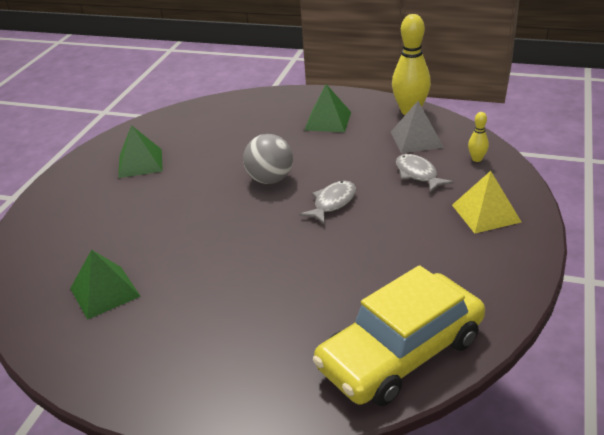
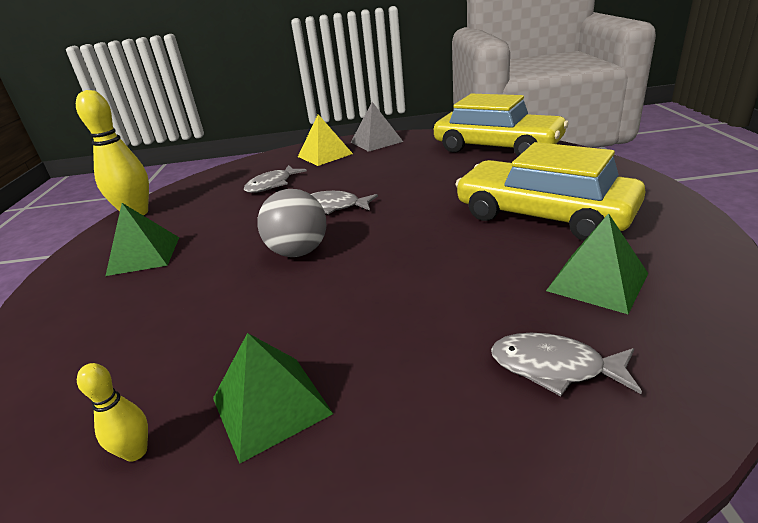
camera: 110 degrees left, 5 degrees down
grey pyramid [391,101,444,153] -> grey pyramid moved to [351,102,403,152]
yellow bowling pin [468,112,489,162] -> yellow bowling pin moved to [77,363,148,462]
none -> yellow car [455,142,646,241]
none -> grey fish [491,333,642,396]

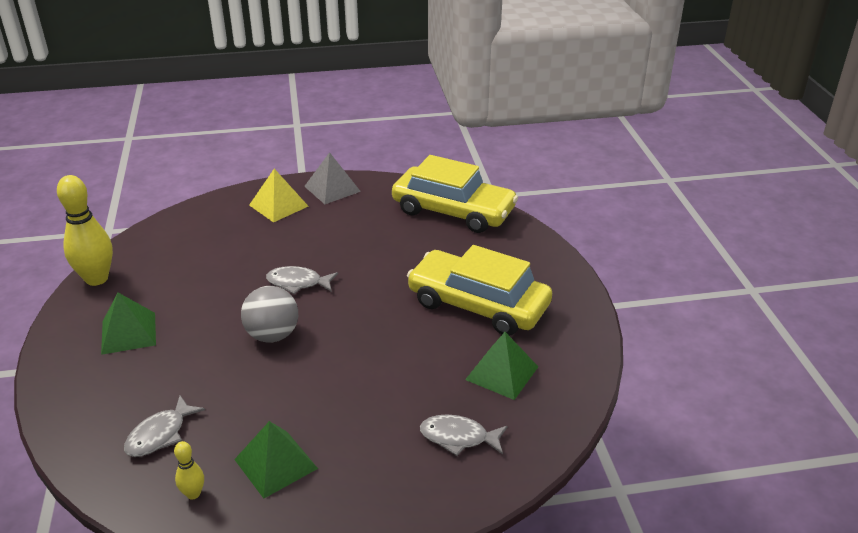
camera: 10 degrees left, 5 degrees up
grey fish [244,165,307,193] -> grey fish moved to [124,396,205,457]

